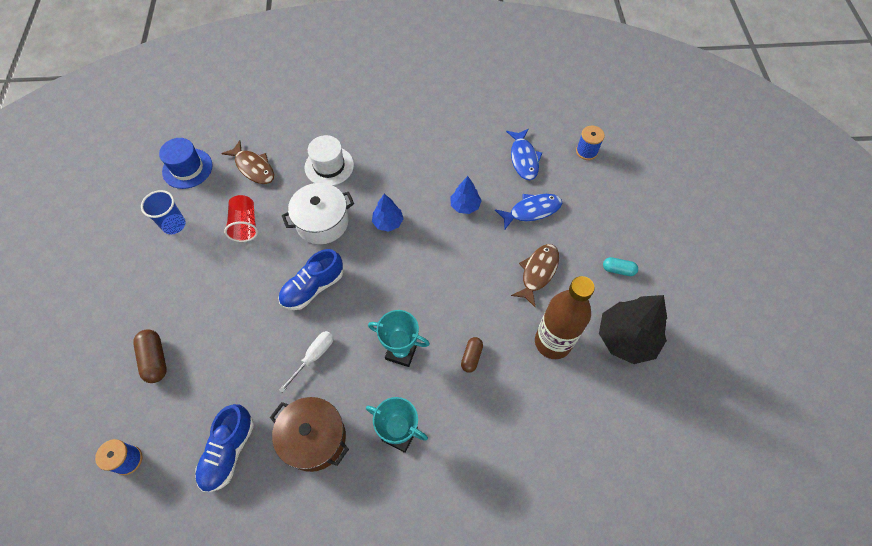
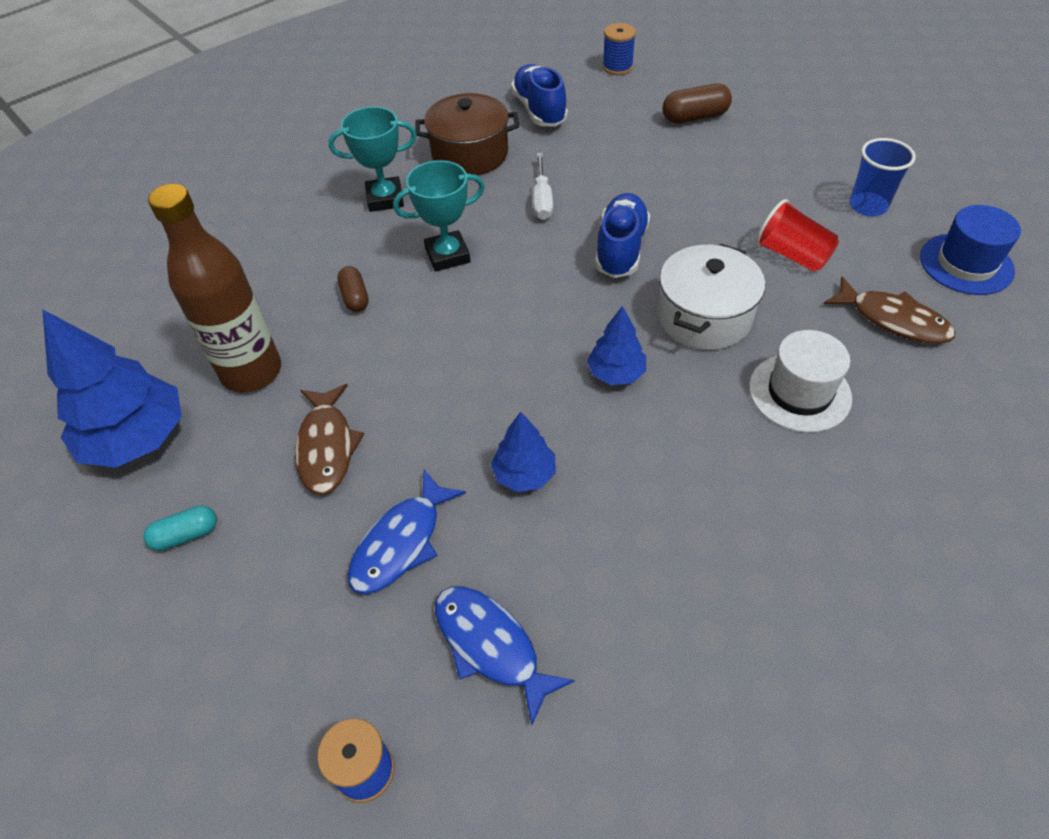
camera: 145 degrees right, 10 degrees down
brown capsule [133,329,167,383] -> brown capsule turned 45 degrees counterclockwise [663,84,732,123]
brown fish [221,140,274,184] -> brown fish turned 150 degrees counterclockwise [824,276,955,344]
black tree [599,295,667,364] -> blue tree [42,309,182,468]

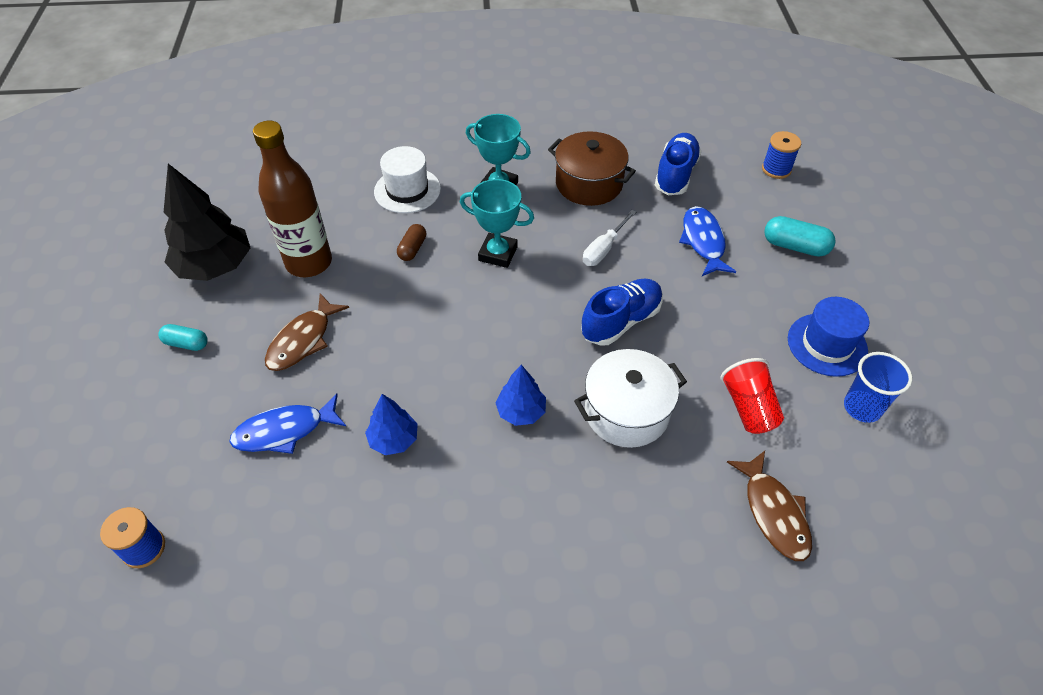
camera: 35 degrees right, 0 degrees up
blue tree [42,309,182,468] -> black tree [164,164,250,281]
blue fish [435,587,575,725] -> blue fish moved to [679,206,736,276]
brown capsule [663,84,732,123] -> turquoise capsule [764,216,836,257]
white hat [749,330,852,433] -> white hat moved to [374,146,441,213]
blue hat [920,205,1021,295] -> blue hat moved to [788,297,869,377]

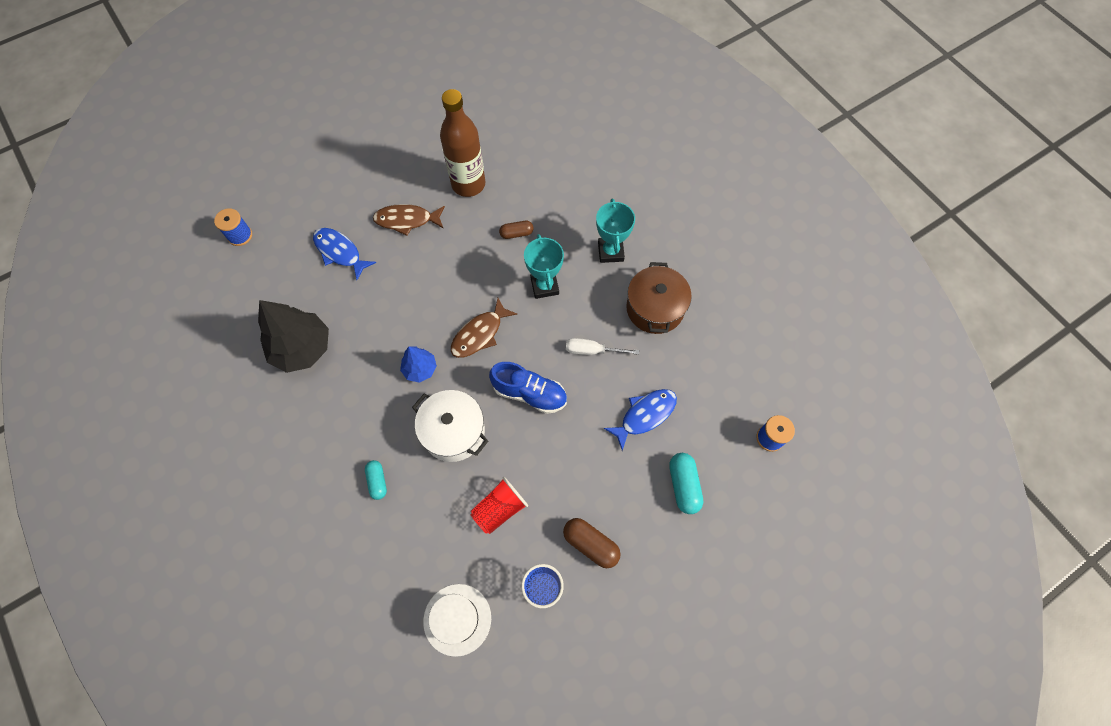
camera: 60 degrees right, 15 degrees up
turquoise capsule [158,324,208,351] -> turquoise capsule moved to [365,460,387,500]
black tree [164,164,250,281] -> black tree moved to [258,300,329,373]
blue tree [365,394,418,455] -> none
white hat [374,146,441,213] -> white hat moved to [423,584,491,657]
blue shoe [655,133,702,195] -> none
brown fish [727,451,812,561] -> brown fish moved to [451,298,517,358]
blue hat [788,297,869,377] -> brown capsule [563,518,621,568]

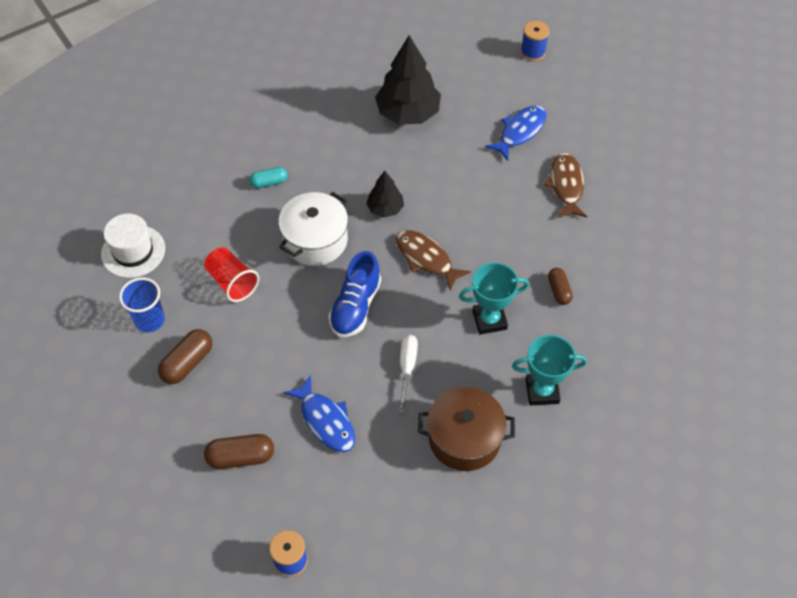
camera: 90 degrees right, 10 degrees down
blue tree [400,346,437,383] -> black tree [366,171,404,217]
brown bottle [440,89,485,197] -> none
turquoise capsule [669,453,703,514] -> brown capsule [204,434,274,469]

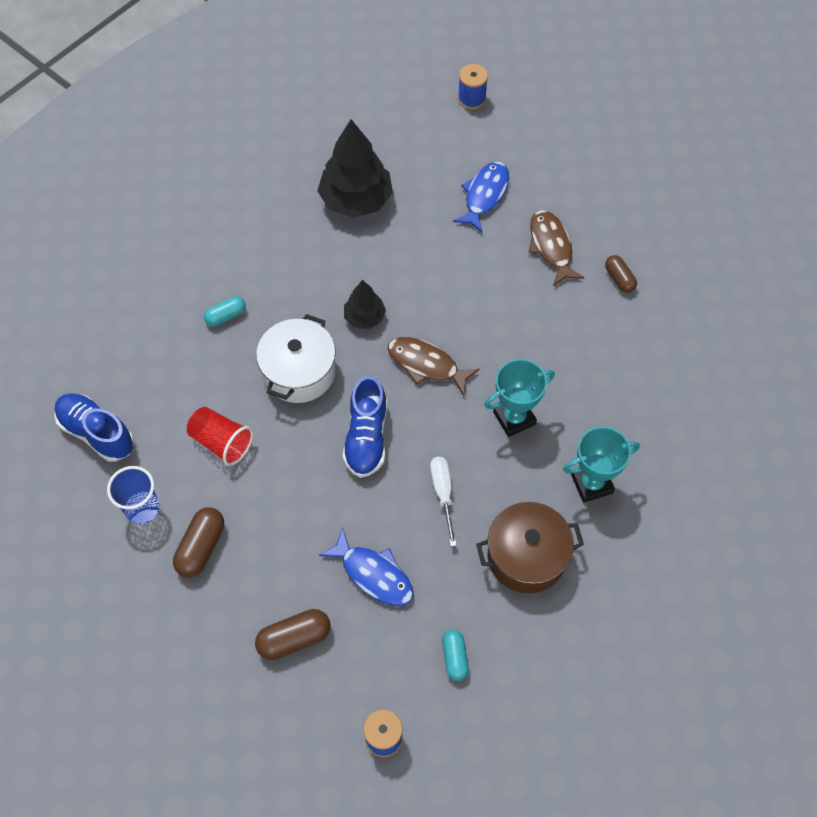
camera: 15 degrees left, 5 degrees up
white hat [101,213,165,278] -> blue shoe [54,393,134,462]
brown capsule [548,268,573,305] -> brown capsule moved to [605,255,637,293]
none -> turquoise capsule [442,629,469,681]

